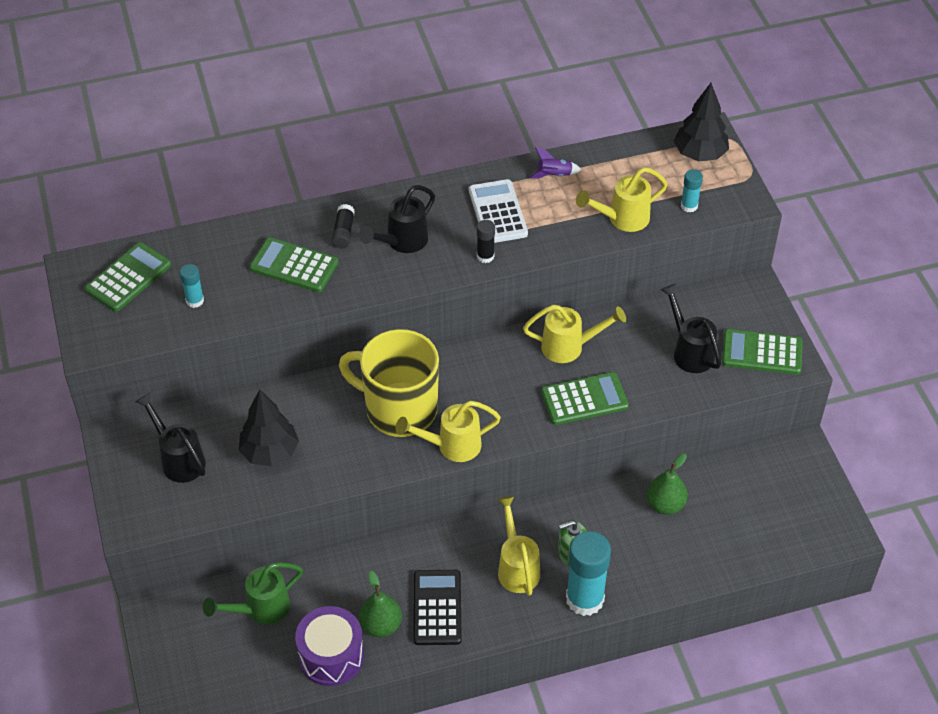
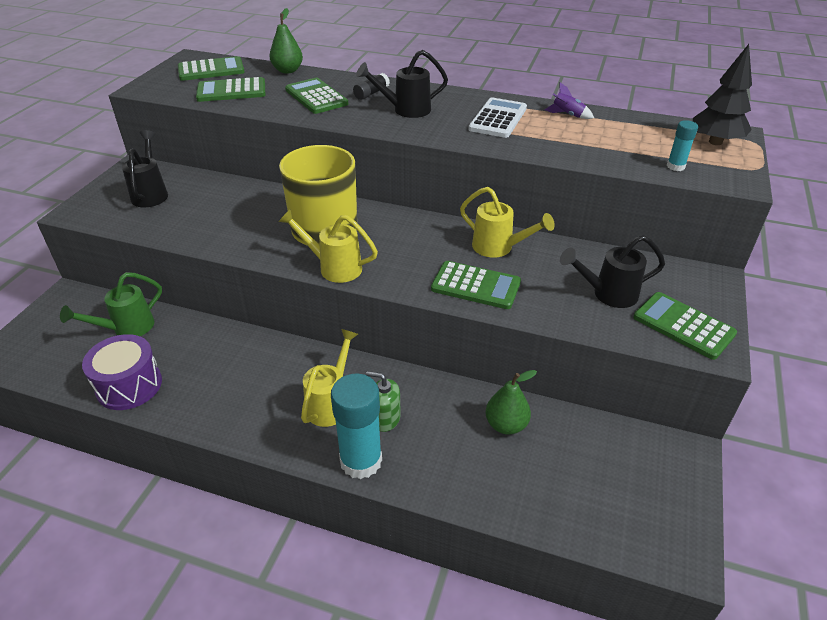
camera: 35 degrees right, 10 degrees down
turquoise glue stick [180,264,204,308] -> green calculator [196,77,265,102]
green watering can [203,562,303,625] -> green watering can turned 45 degrees counterclockwise [60,272,162,336]
black tree [239,390,299,466] -> none
green pear [359,571,402,637] -> green pear moved to [270,8,303,74]
black calculator [413,570,462,645] -> none
black glue stick [477,220,495,263] -> none
yellow watering can [576,167,668,232] -> none
black watering can [660,284,721,373] -> black watering can turned 105 degrees counterclockwise [560,235,665,308]

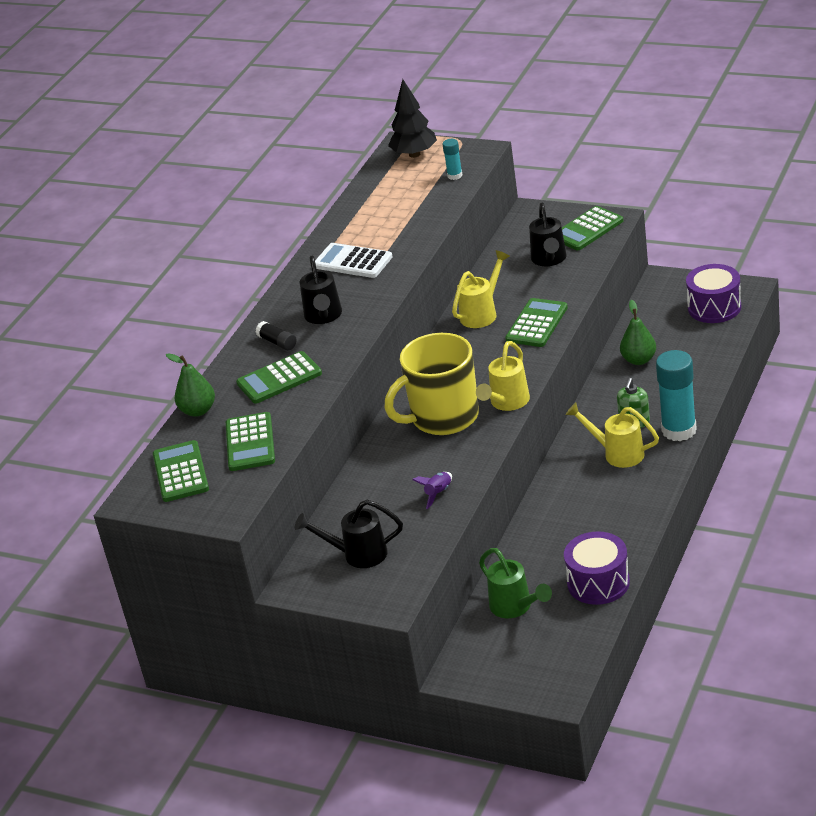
camera: 80 degrees left, 5 degrees down
purple rocket [545,82,594,119] -> purple rocket moved to [412,472,452,509]
none -> purple drum [686,264,741,323]

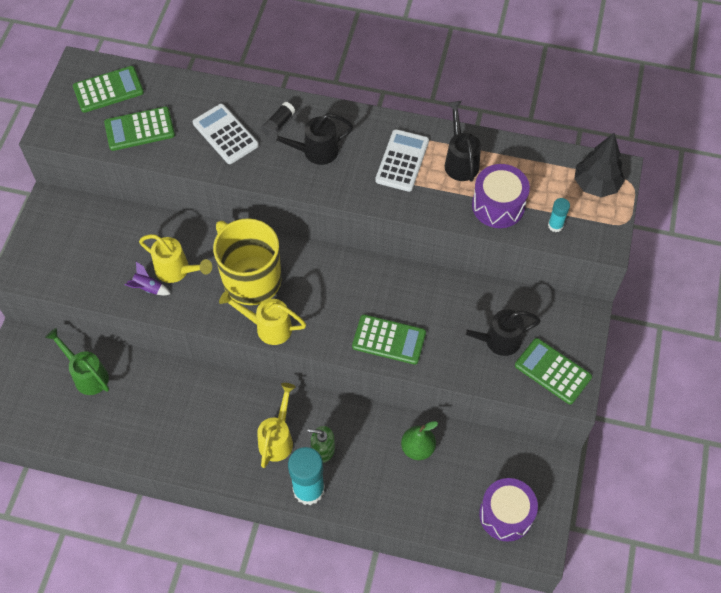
camera: 75 degrees right, 25 degrees up
green pear [166,353,215,417] -> none
green calculator [236,351,322,404] -> white calculator [193,104,259,164]
black watering can [295,500,403,568] -> black watering can moved to [445,101,481,181]
yellow watering can [452,250,510,328] -> yellow watering can moved to [139,234,212,283]
green watering can [479,548,552,618] -> green watering can turned 90 degrees clockwise [45,328,109,395]
purple drum [564,531,630,605] -> purple drum moved to [472,164,530,228]

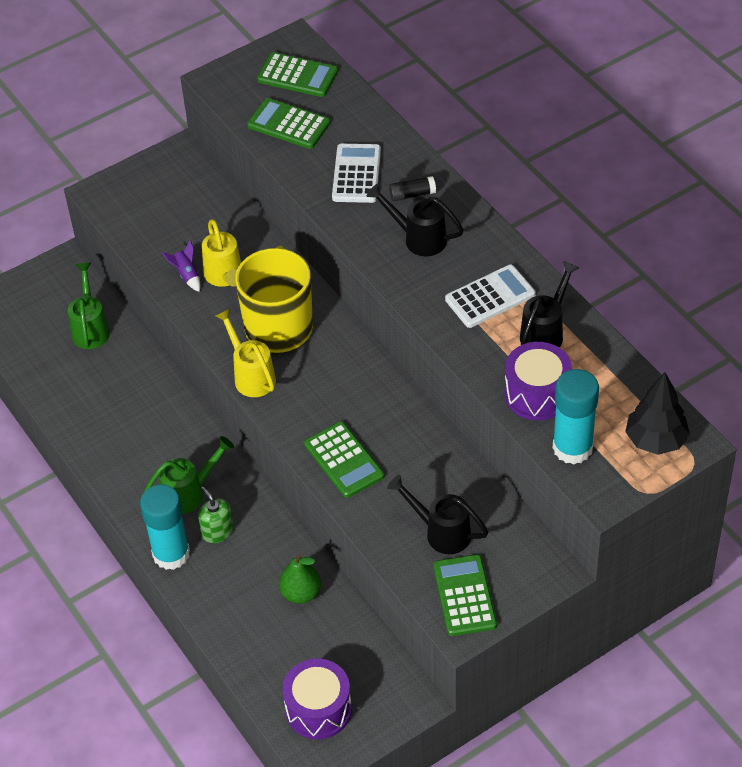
camera: 45 degrees right, 10 degrees down
yellow watering can [257,383,296,468] -> green watering can [144,436,234,514]
turquoise glue stick [548,198,570,232] -> turquoise glue stick [553,369,599,465], size x2.09

